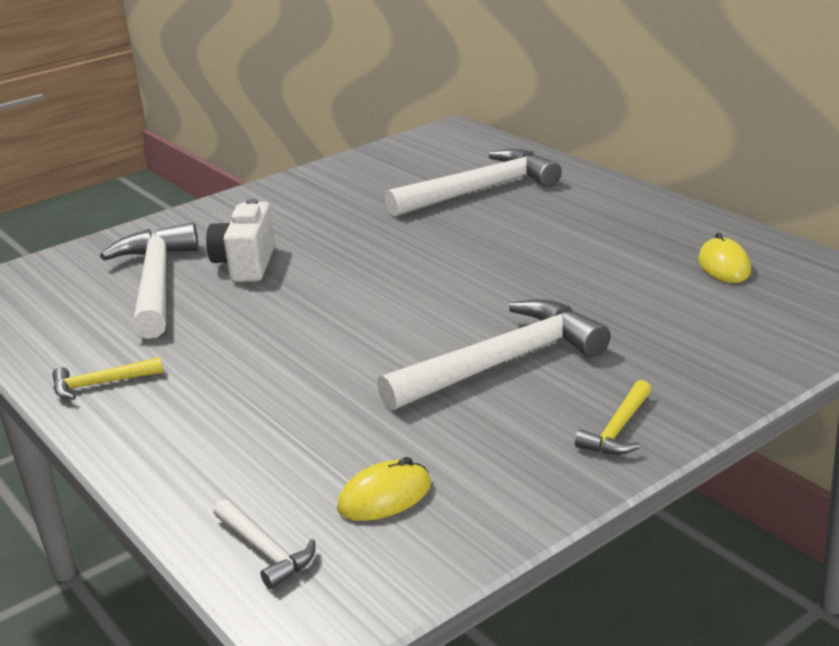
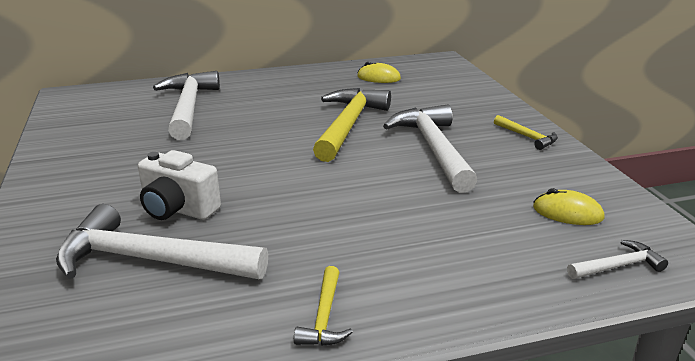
camera: 70 degrees left, 0 degrees up
yellow mouse [337,457,431,521] -> yellow mouse turned 60 degrees counterclockwise [533,188,604,225]
none -> yellow hammer [313,88,391,162]

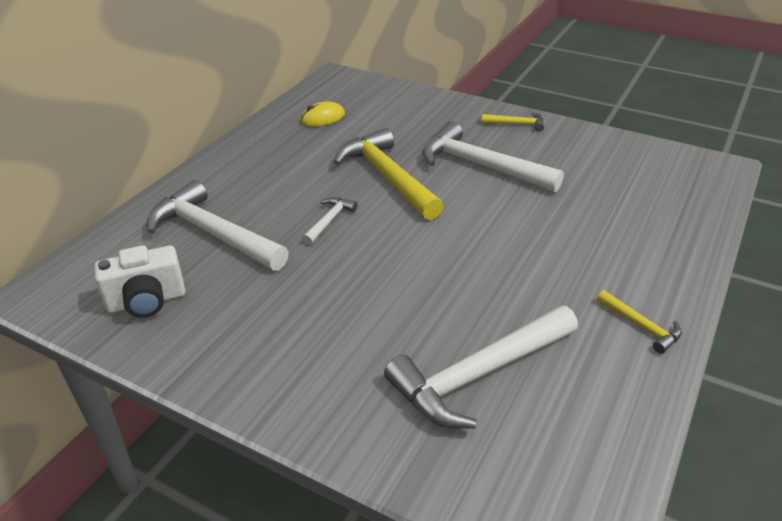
camera: 45 degrees left, 10 degrees up
white camera [138,150,221,220] -> white camera moved to [94,245,185,318]
yellow mouse [533,188,604,225] -> none
white hammer [567,240,668,279] -> white hammer moved to [302,197,358,245]

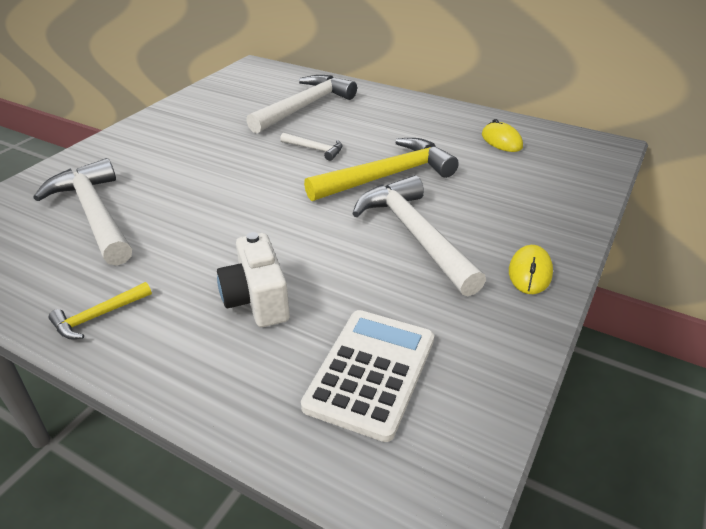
camera: 90 degrees right, 0 degrees up
white camera [94,245,185,318] -> white camera moved to [217,232,290,327]
white hammer [422,121,564,192] -> white hammer turned 60 degrees counterclockwise [352,175,486,296]
yellow hammer [482,112,544,131] -> yellow mouse [509,245,553,294]
none -> white calculator [301,310,434,442]

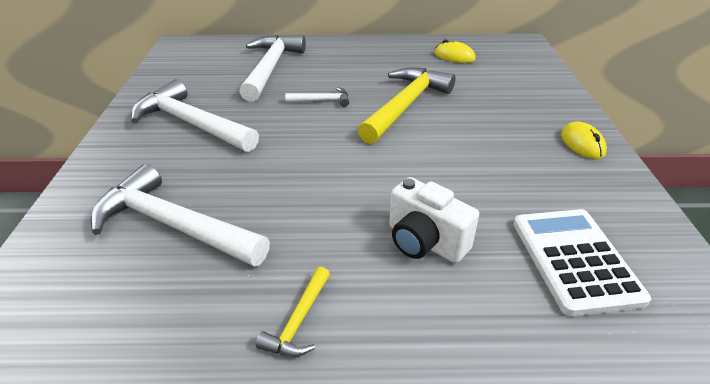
camera: 30 degrees left, 0 degrees up
white hammer [352,175,486,296] -> white hammer moved to [131,79,259,152]

